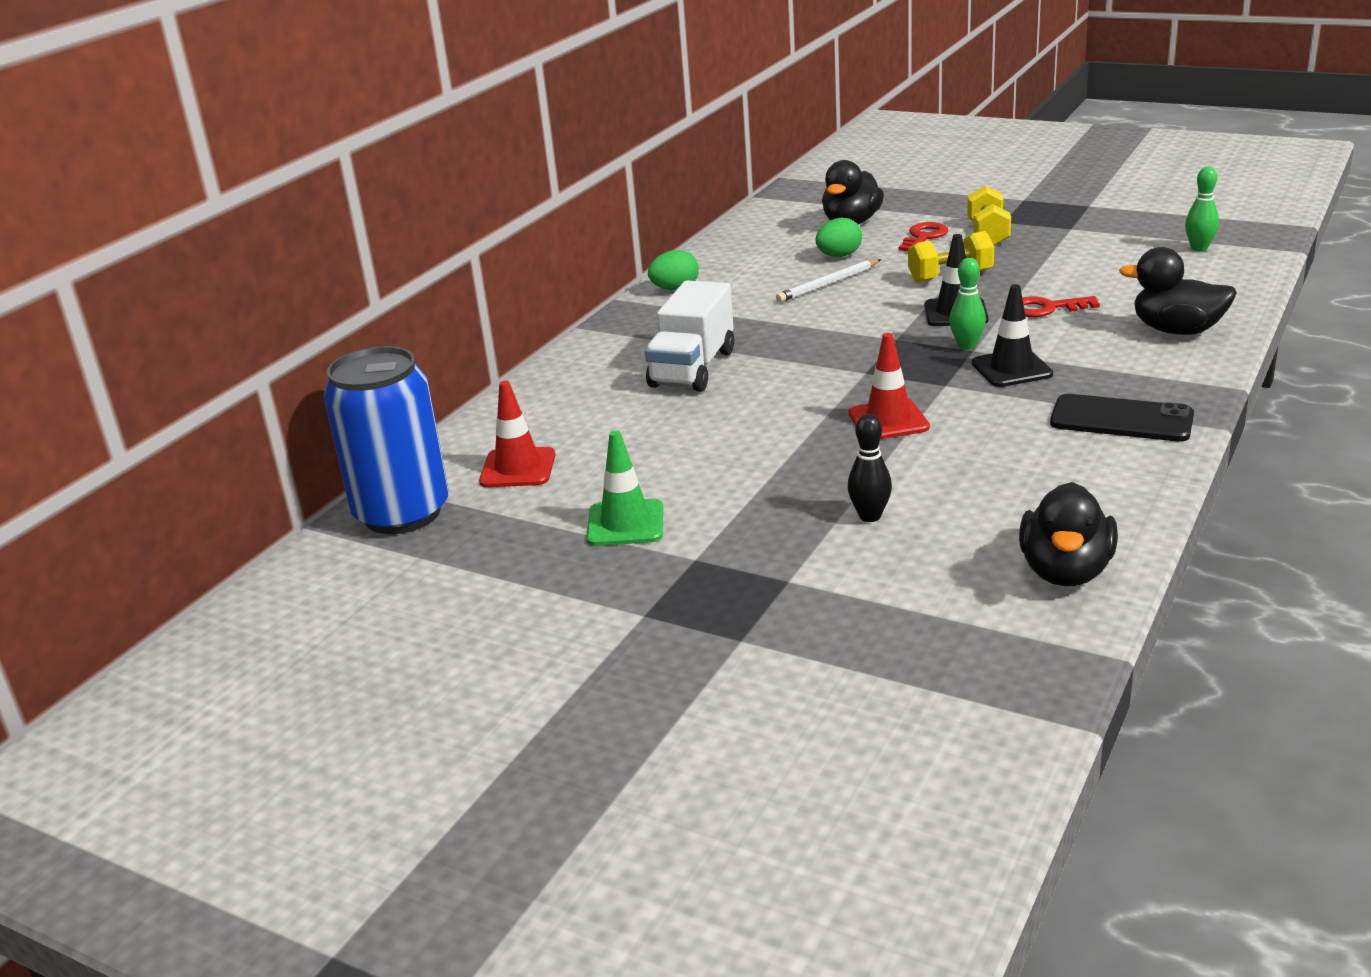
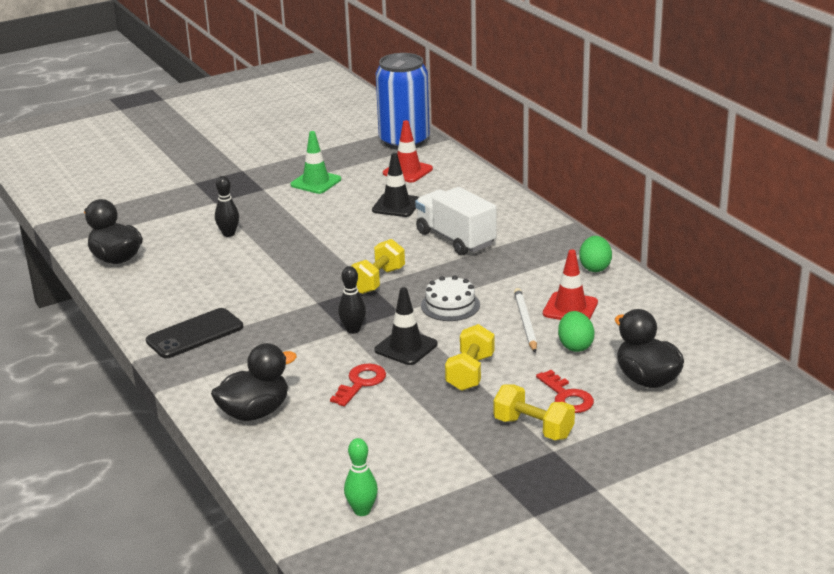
camera: 120 degrees right, 0 degrees up
red traffic cone [848,333,930,439] -> red traffic cone moved to [543,250,598,320]
green bowling pin [949,258,986,350] -> black bowling pin [338,266,366,334]
black traffic cone [972,284,1053,387] -> black traffic cone moved to [372,153,419,217]
none -> yellow dumbbell [351,239,405,294]
none -> white cake [421,275,480,321]

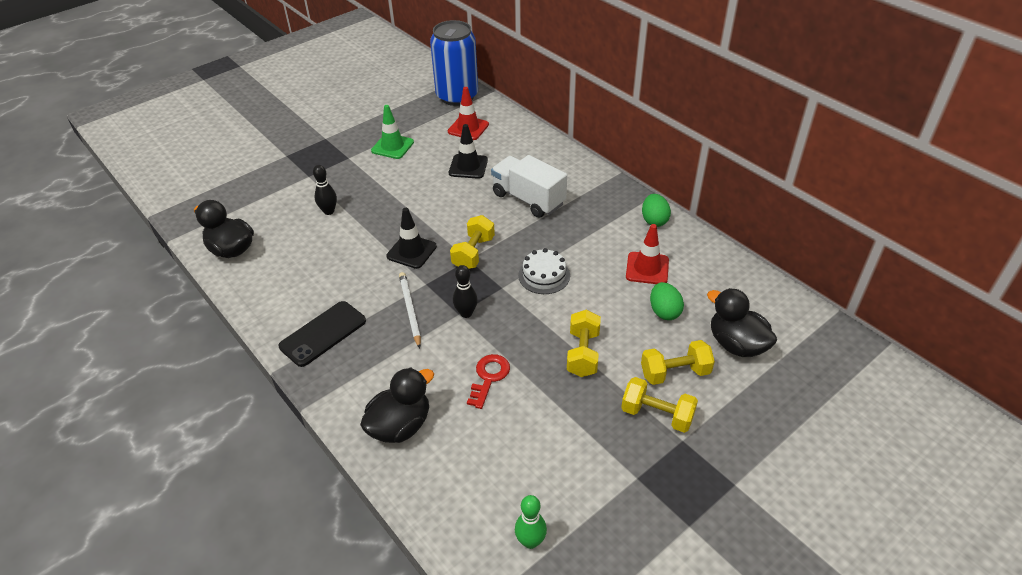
camera: 10 degrees left, 15 degrees up
black traffic cone [374,287,438,365] -> black traffic cone moved to [386,208,437,269]
white pencil [514,288,537,353] -> white pencil moved to [399,272,421,348]
red key [536,370,594,413] -> yellow dumbbell [641,340,715,385]

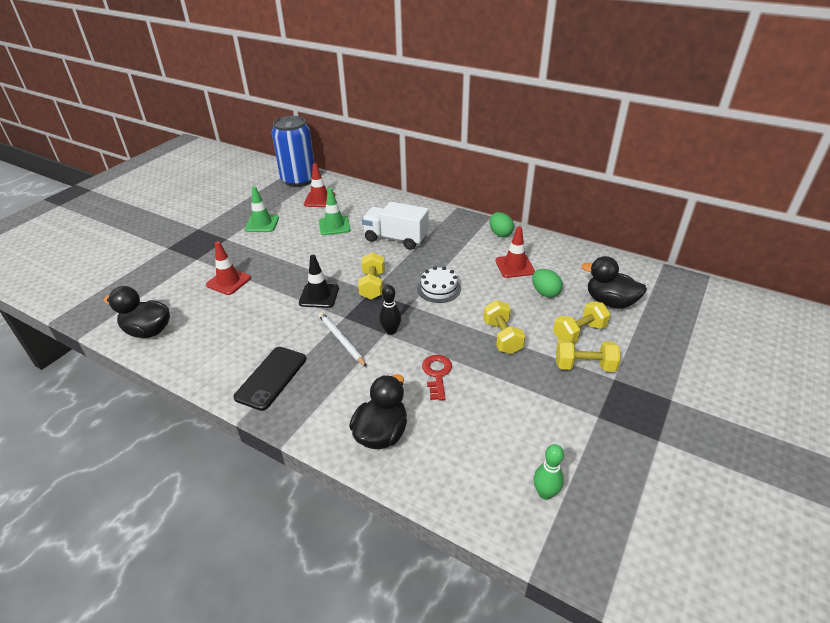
camera: 20 degrees left, 5 degrees down
black bowling pin [313,165,337,215] -> red traffic cone [206,241,251,295]
black traffic cone [449,124,488,179] -> green traffic cone [319,188,351,235]

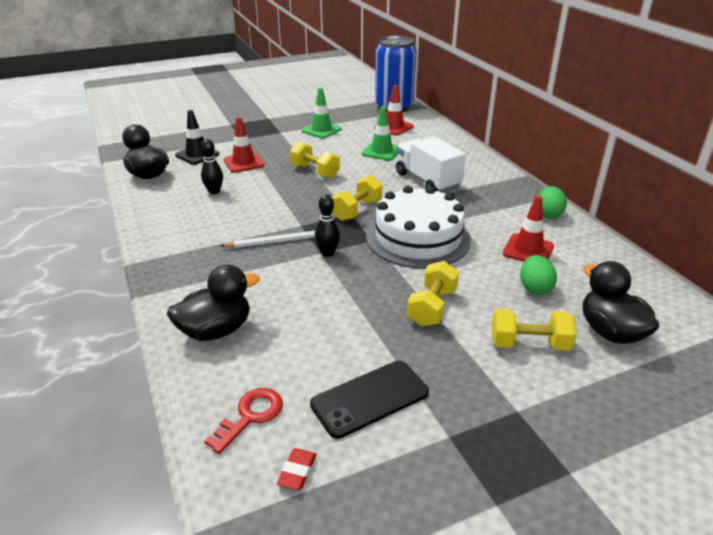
camera: 35 degrees right, 5 degrees down
black phone [234,347,306,411] -> black phone moved to [310,361,429,439]
black traffic cone [299,255,339,308] -> black traffic cone moved to [175,110,219,165]
white pencil [318,312,367,367] -> white pencil turned 75 degrees clockwise [221,230,316,248]
white cake [417,267,461,303] -> white cake [366,186,471,268], size x1.96
red key [422,355,452,401] -> red key moved to [204,388,283,454]
green bowling pin [534,444,564,500] -> red eraser [277,448,317,490]
yellow dumbbell [556,339,621,372] -> yellow dumbbell moved to [290,141,340,179]
none -> black bowling pin [201,139,223,194]

